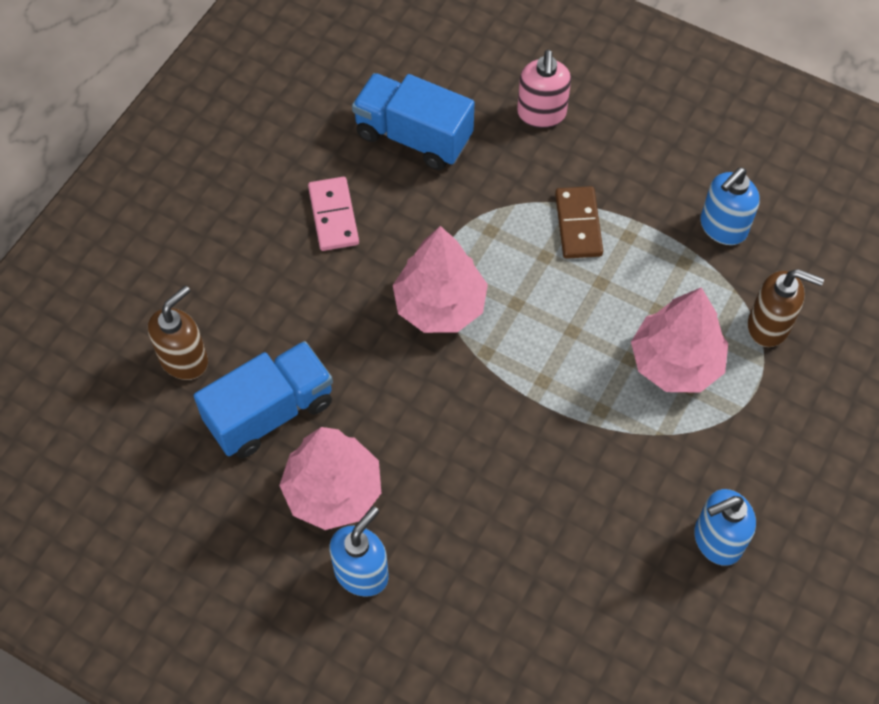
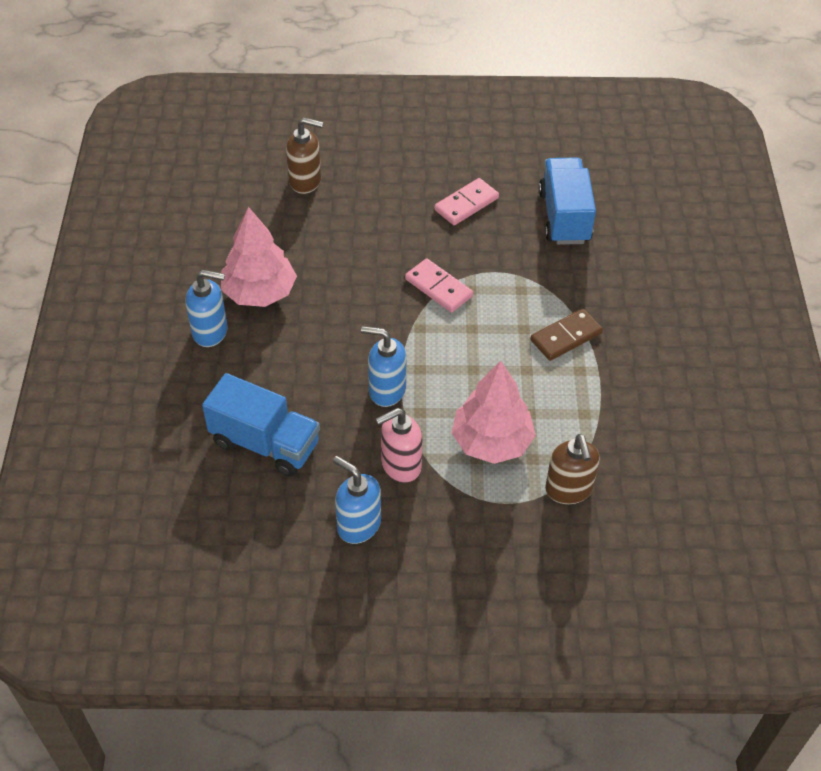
camera: 60 degrees right, 10 degrees down
blue truck [194,341,333,458] -> blue truck moved to [202,373,320,477]
pink tree [393,226,488,333] -> pink domino [405,258,473,312]
pink soap dispenser [517,50,571,128] -> pink soap dispenser moved to [376,408,422,483]
blue soap dispenser [700,168,760,245] -> blue soap dispenser moved to [361,326,406,407]

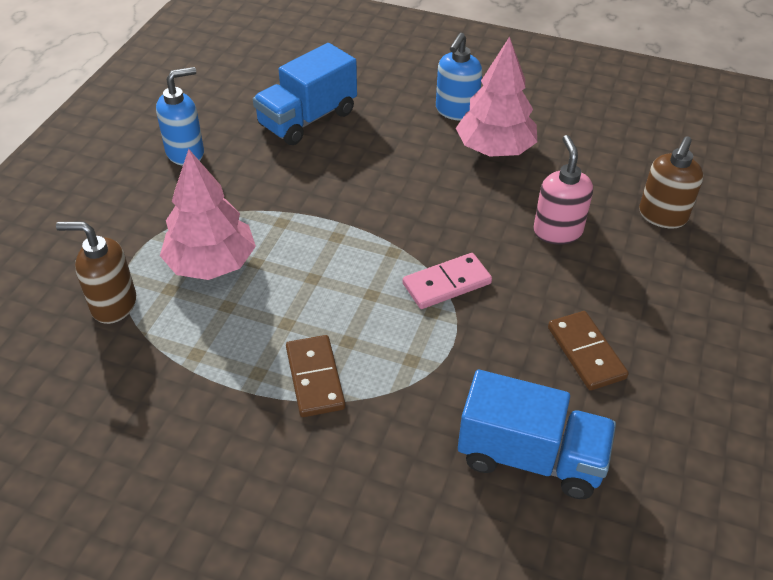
camera: 110 degrees right, 5 degrees down
blue soap dispenser [361,326,406,407] -> none
pink soap dispenser [376,408,422,483] -> pink soap dispenser moved to [533,135,593,245]
pink domino [434,178,499,225] -> brown domino [548,311,629,391]

